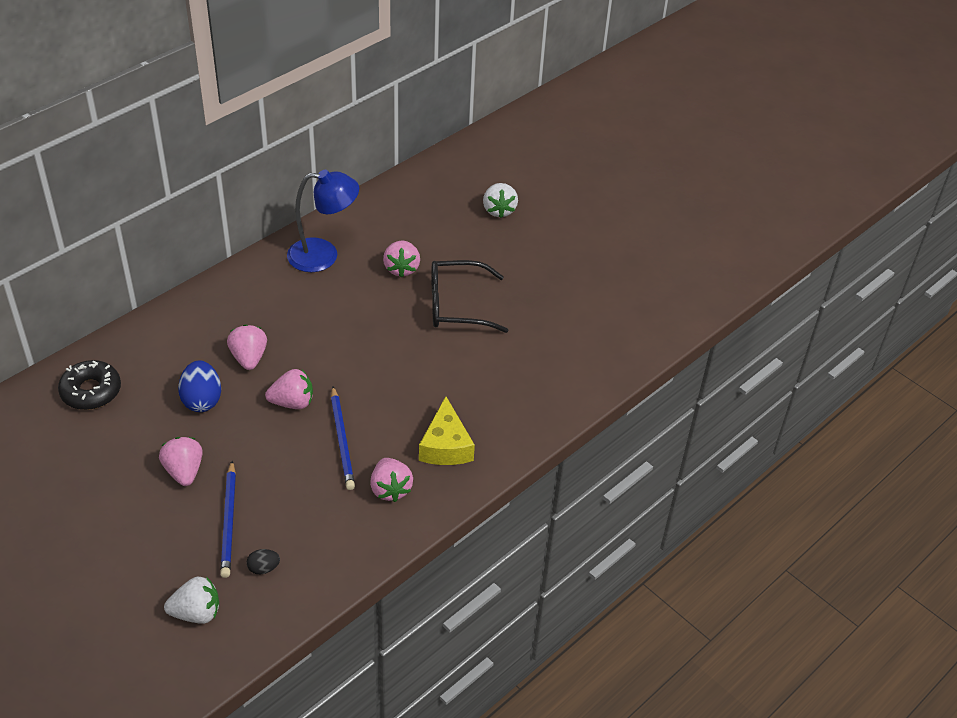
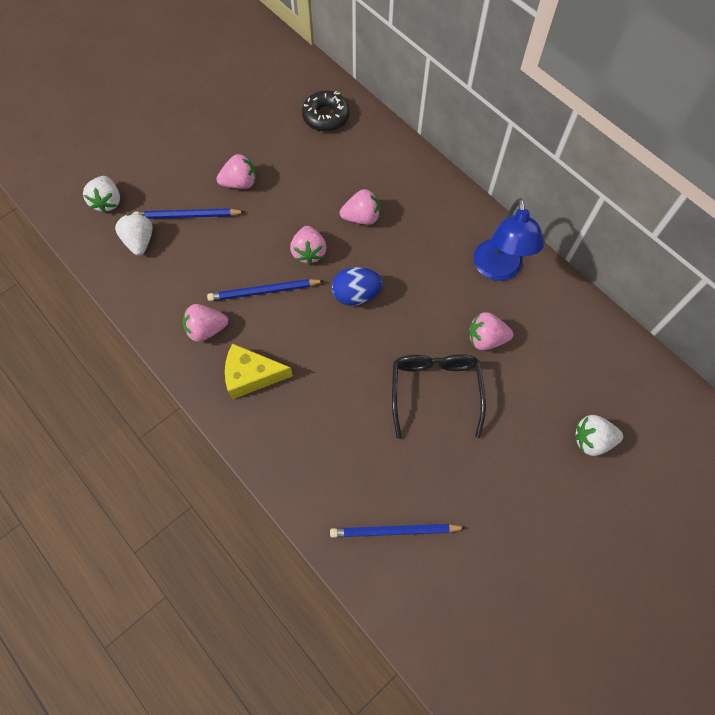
camera: 95 degrees right, 20 degrees up
blue egg [178,361,221,412] -> blue egg moved to [332,267,382,306]
black egg [247,549,280,574] -> white strawberry [115,214,153,255]
none -> blue pencil [330,524,466,538]

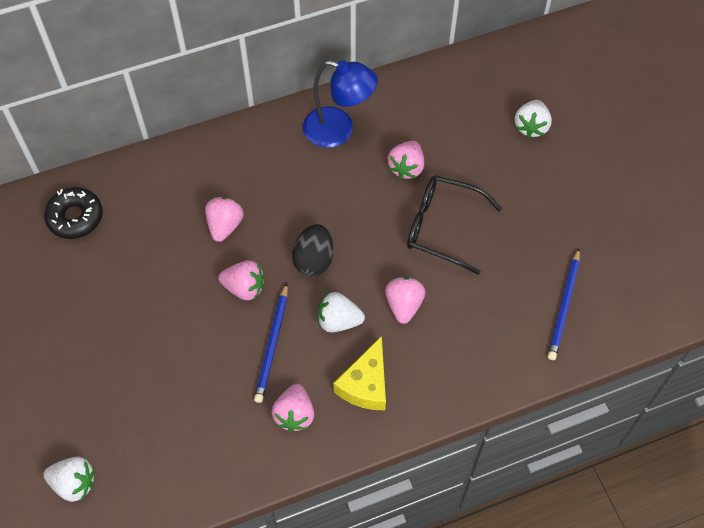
camera: 70 degrees left, 5 degrees down
white strawberry [115,214,153,255] -> white strawberry moved to [318,292,365,332]
blue pencil [133,208,245,219] -> none
pink strawberry [216,154,256,189] -> pink strawberry moved to [385,276,426,324]
blue egg [332,267,382,306] -> black egg [292,224,334,276]

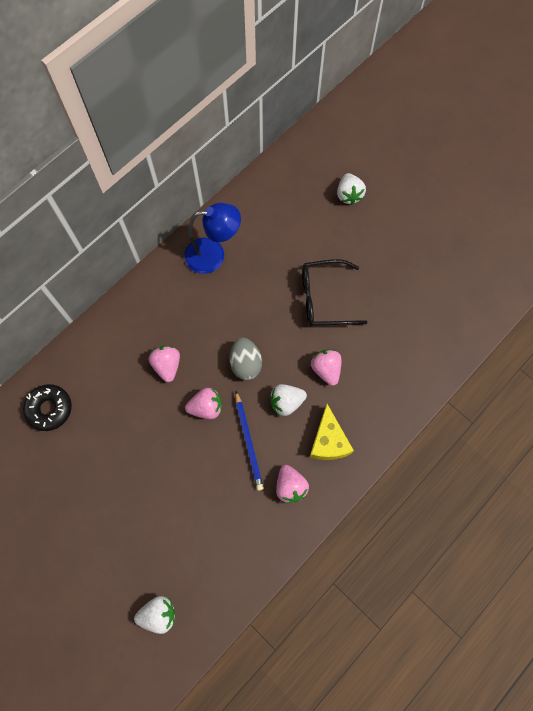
camera: 25 degrees left, 10 degrees up
black egg [292,224,334,276] -> grey egg [230,338,262,380]
pink strawberry [388,141,424,179] -> none
blue pencil [548,248,580,360] -> none

